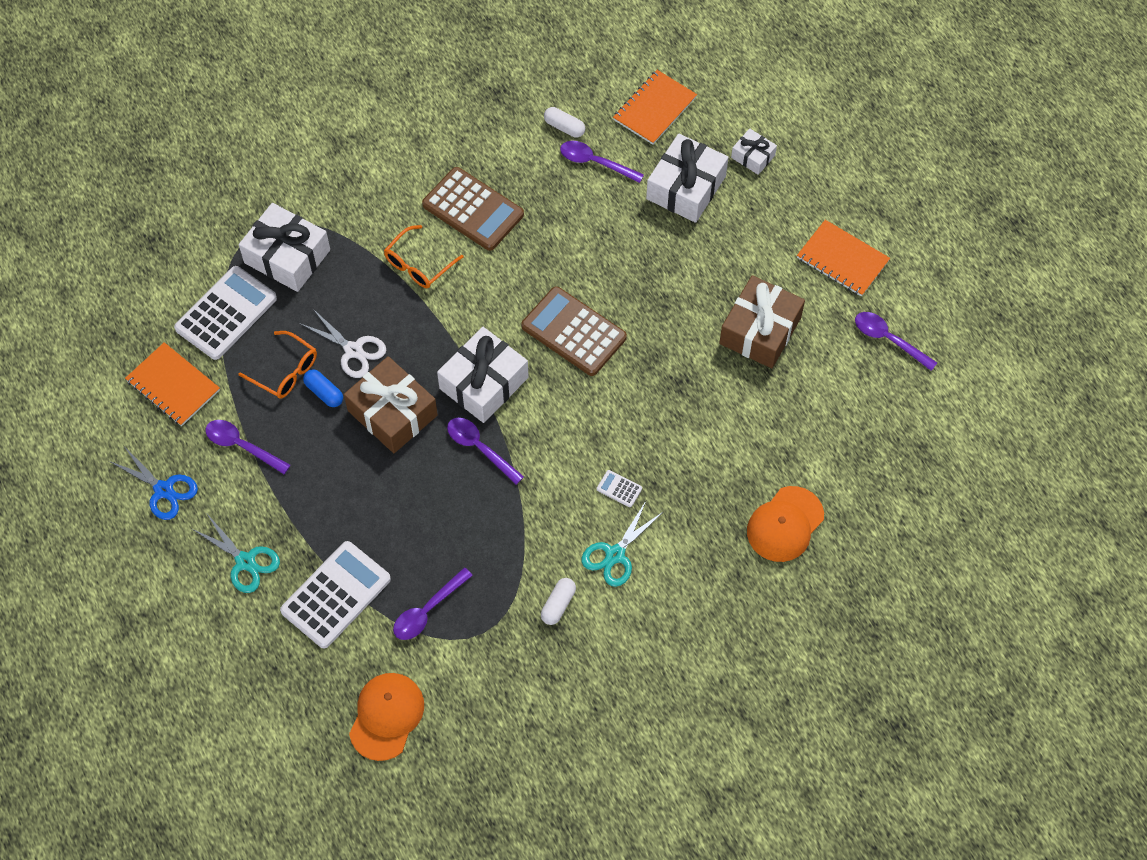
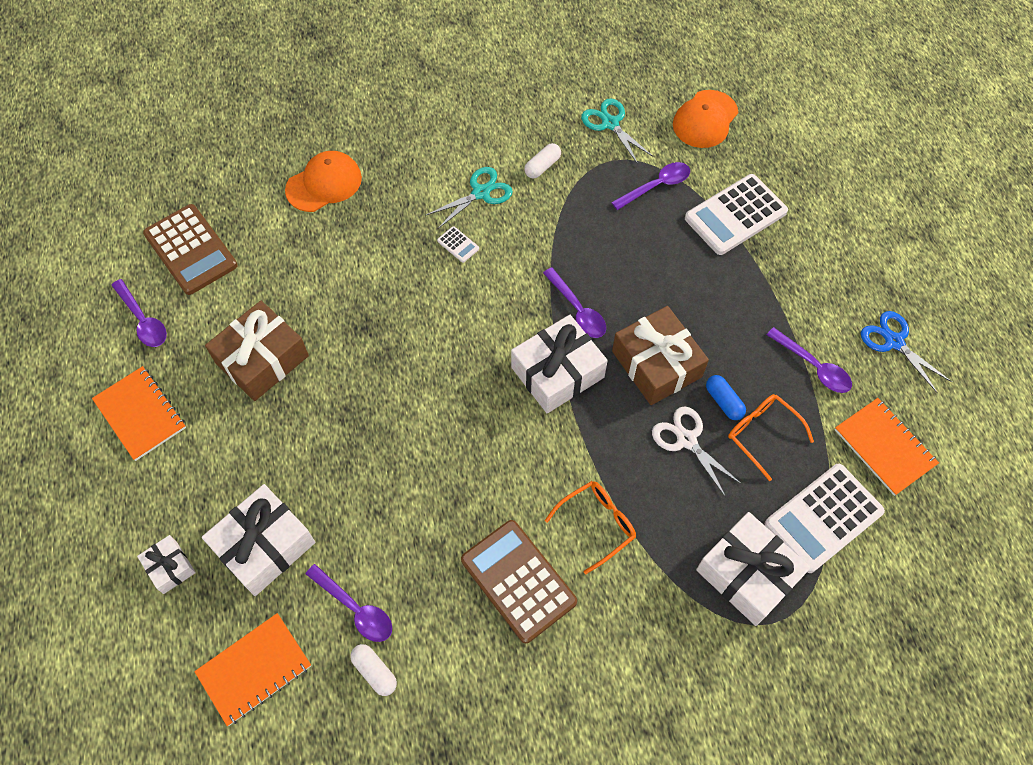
camera: 165 degrees left, 0 degrees up
turquoise scissors [192,514,280,593] -> turquoise scissors moved to [581,99,654,164]
brown calculator [521,286,627,376] -> brown calculator moved to [143,204,238,295]

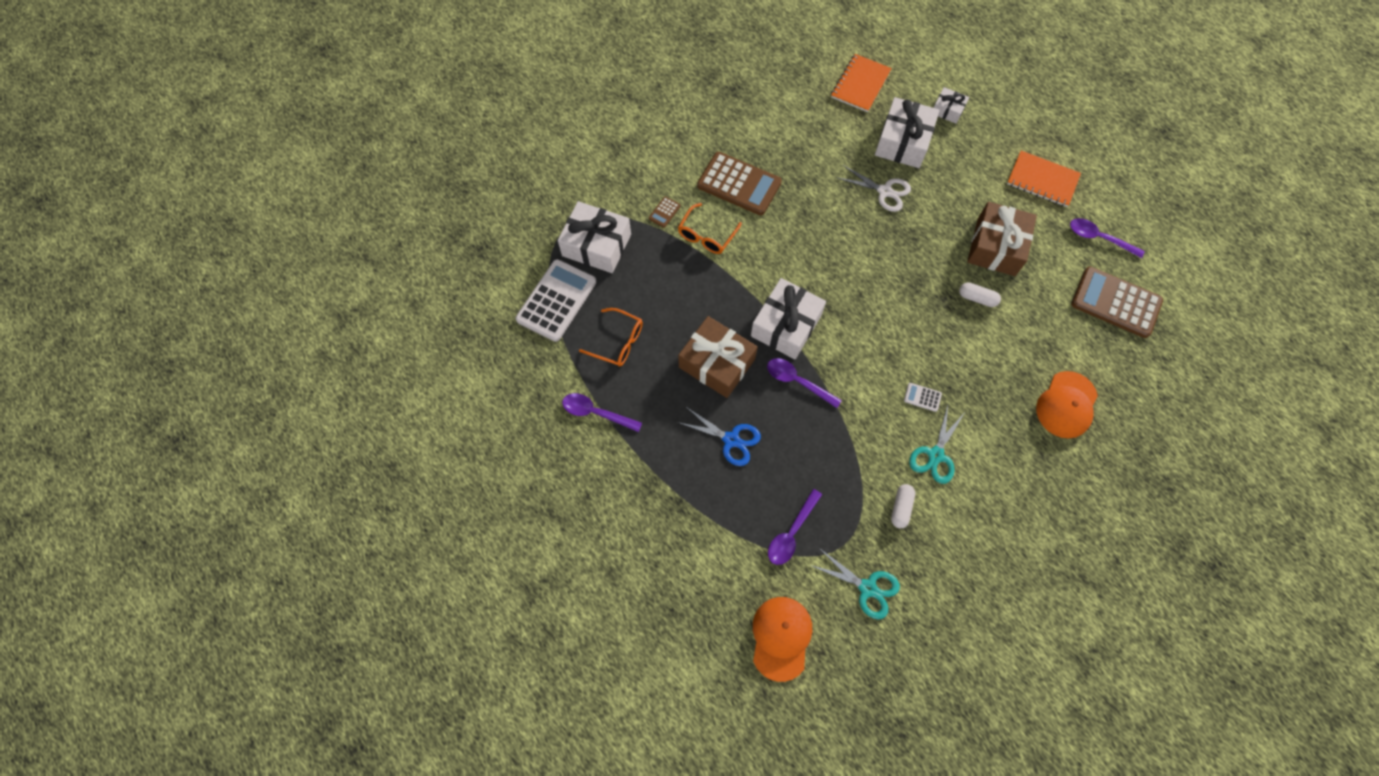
camera: 155 degrees right, 5 degrees up
purple spoon [306,564,392,642] -> none
white capsule [350,644,397,696] -> white capsule moved to [959,282,1001,307]
white scissors [652,406,743,497] -> white scissors moved to [836,165,911,212]
white calculator [685,174,788,255] -> none
blue capsule [706,375,746,420] -> none
orange notebook [835,398,939,496] -> none
blue scissors [861,311,952,394] -> blue scissors moved to [677,406,761,466]
none -> brown calculator [649,197,681,228]

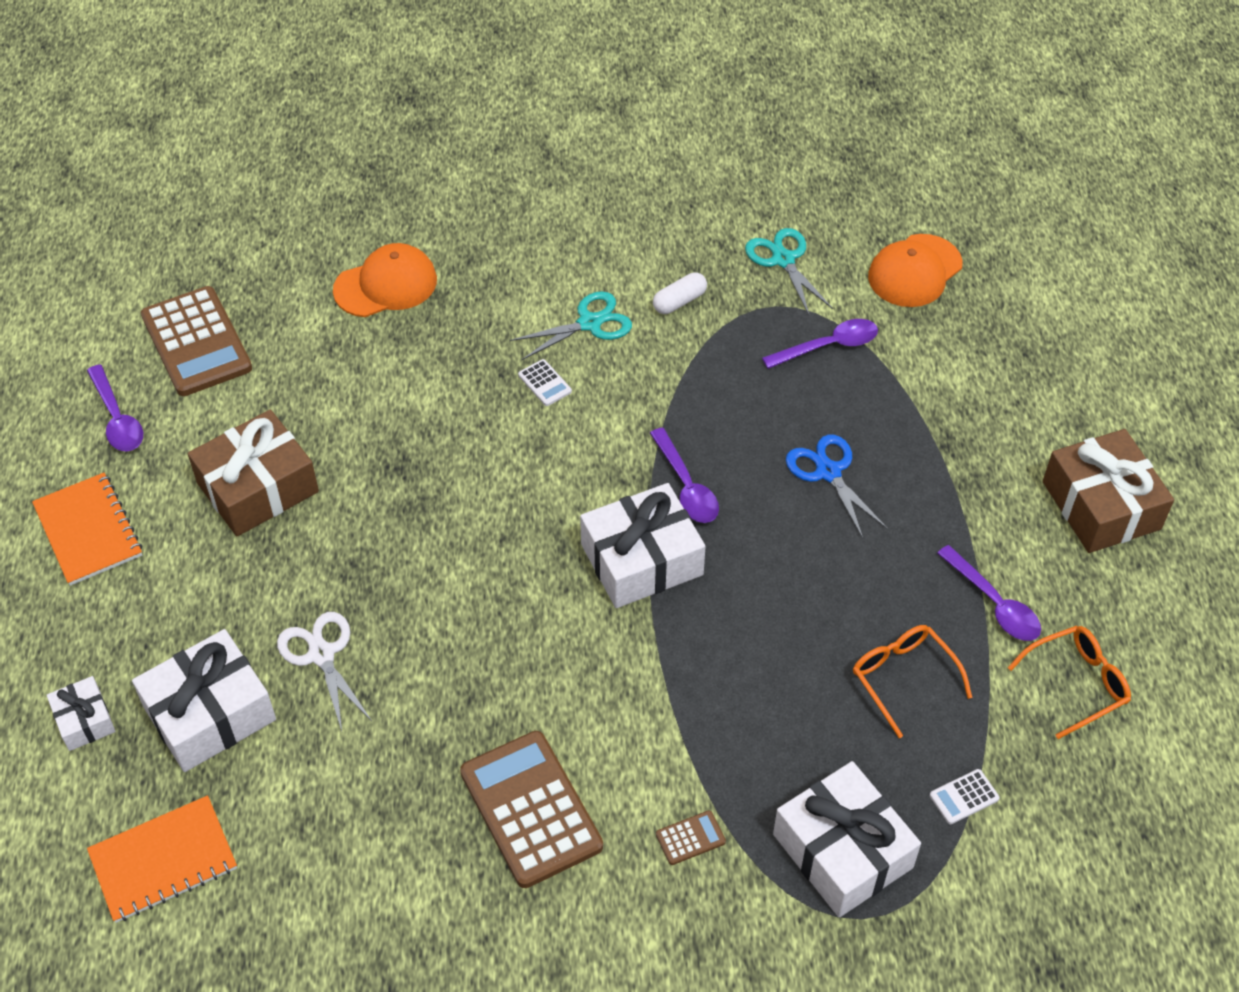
camera: 145 degrees left, 15 degrees down
white calculator [516,259,596,342] -> white calculator [930,769,1000,824], size x0.41
orange glasses [678,203,742,254] -> orange glasses moved to [1008,626,1131,739]
brown gift [678,316,758,398] -> brown gift moved to [1043,429,1174,553]
white capsule [959,282,1001,307] -> none

